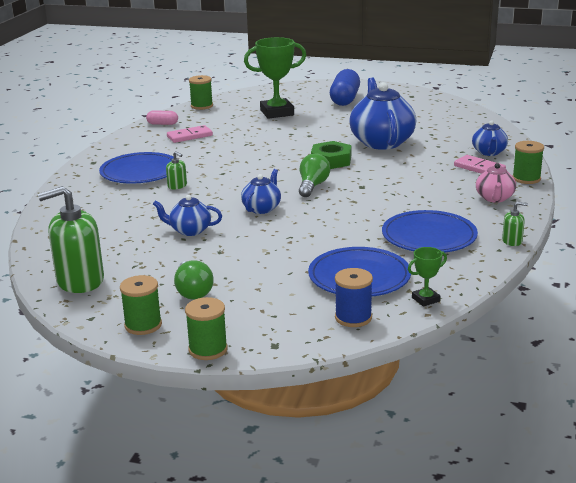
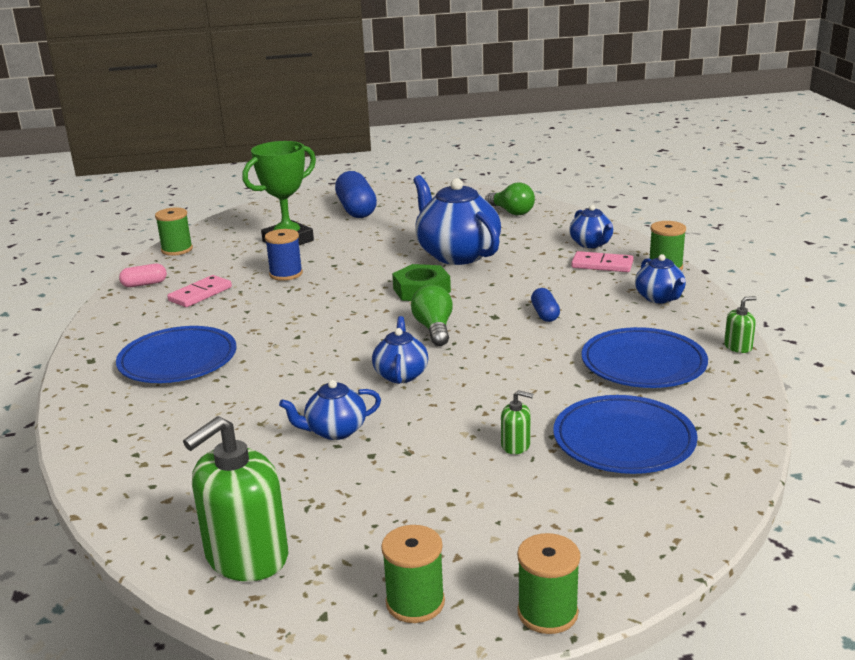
camera: 25 degrees left, 0 degrees up
green soap dispenser [166,151,187,189] -> green soap dispenser moved to [501,390,533,454]
green light bulb [174,260,214,300] -> green light bulb moved to [485,182,535,215]
blue spool [335,268,373,327] -> blue spool moved to [265,229,303,281]
green trophy [408,247,447,307] -> none
pink teapot [476,163,516,203] -> blue teapot [635,254,686,303]
none -> blue capsule [531,288,560,322]

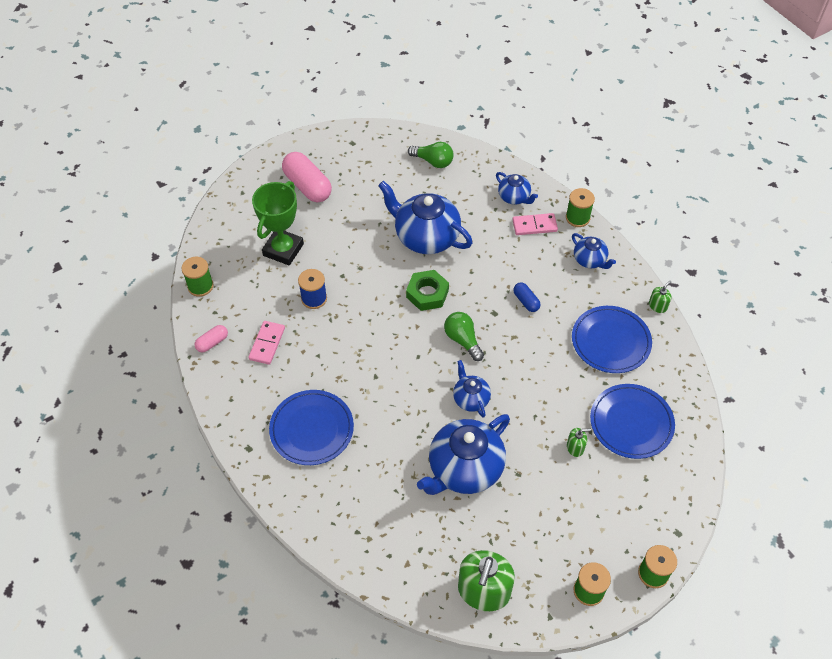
camera: 25 degrees left, 30 degrees up
blue teapot [279,380,381,440] -> blue teapot [417,414,510,495], size x1.93
blue capsule [335,171,377,218] -> pink capsule [282,152,332,202]

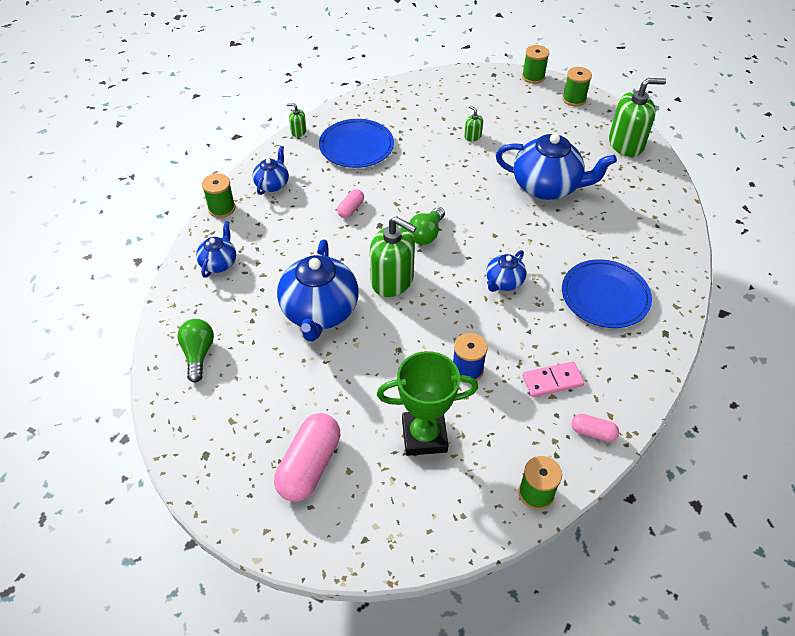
camera: 120 degrees left, 5 degrees down
green nut [406,270,449,311] -> green soap dispenser [370,216,417,297]
blue teapot [453,360,491,418] -> blue teapot moved to [486,250,526,292]
pink domino [512,213,558,235] -> none
blue capsule [513,282,541,312] -> pink capsule [337,189,364,218]
blue plate [590,384,675,459] -> none

